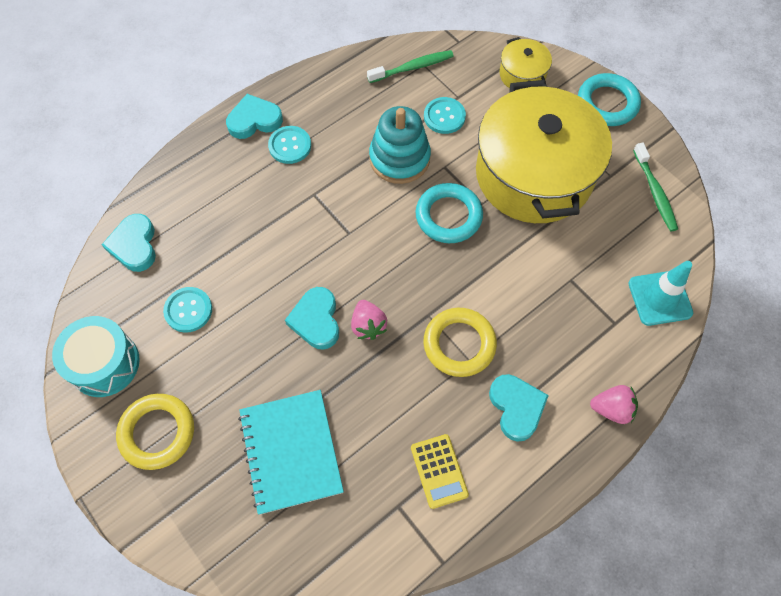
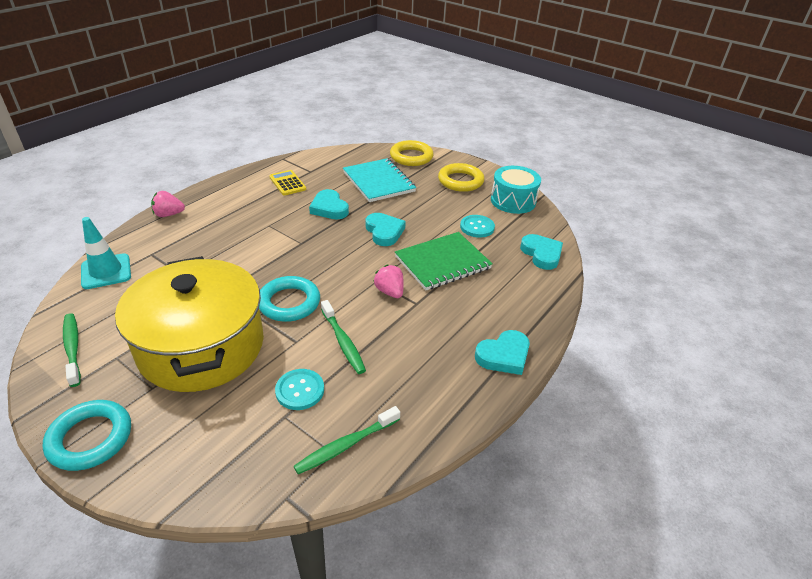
camera: 165 degrees right, 25 degrees down
turquoise button [268,126,311,164] -> none
pink strawberry [351,300,387,340] -> pink strawberry moved to [373,265,404,298]
turquoise stacking toy [369,106,431,184] -> green toothbrush [321,300,366,374]
yellow ring [423,308,497,377] -> yellow ring moved to [390,140,434,166]
turquoise heart [489,374,549,442] -> turquoise heart moved to [309,189,349,220]
yellow pot [499,37,552,91] -> none
none -> green notebook [395,232,493,290]

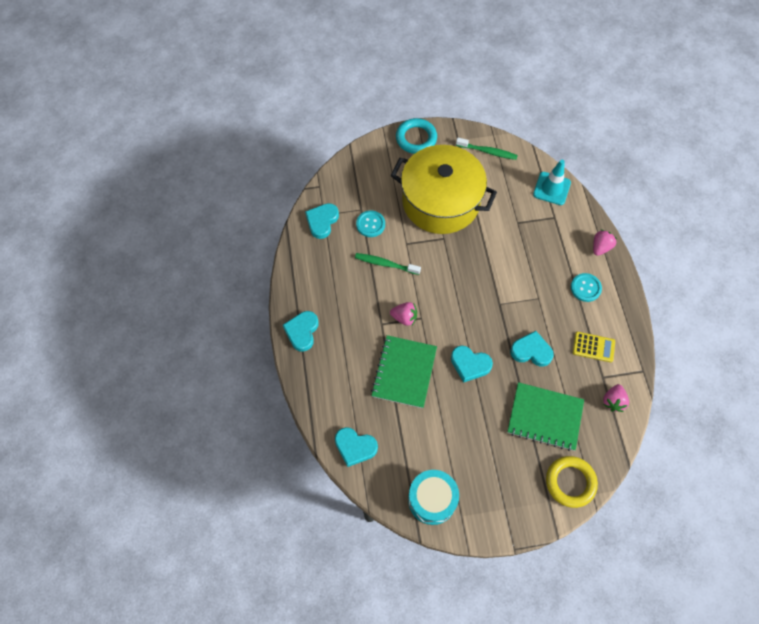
camera: 135 degrees right, 25 degrees up
turquoise ring [259,276,320,322] -> none
green toothbrush [294,406,400,474] -> turquoise heart [305,203,339,239]
turquoise notebook [343,158,416,202] -> green notebook [507,382,584,451]
yellow ring [438,163,484,192] -> none
turquoise button [460,215,495,238] -> turquoise button moved to [571,273,602,302]
none -> pink strawberry [603,384,629,412]

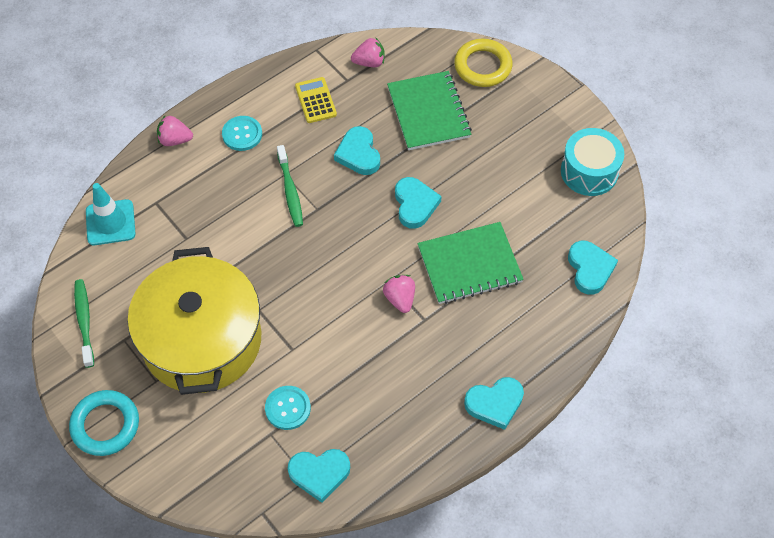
camera: 120 degrees left, 5 degrees down
green toothbrush [355,253,421,275] -> green toothbrush moved to [277,145,303,227]

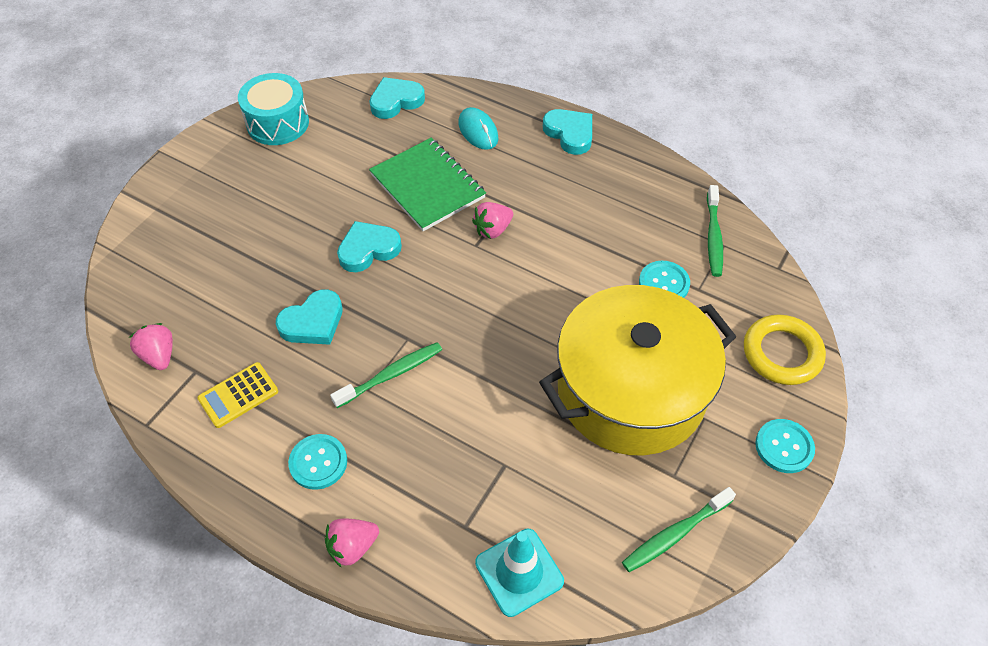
camera: 110 degrees left, 5 degrees down
turquoise ring [69,390,139,456] -> turquoise button [755,419,815,473]
pink strawberry [157,116,193,146] -> pink strawberry turned 75 degrees clockwise [325,518,379,568]
turquoise heart [288,449,350,503] -> green toothbrush [707,185,723,277]
green notebook [387,71,472,150] -> none
yellow ring [454,39,513,87] -> yellow ring moved to [744,314,826,385]
none -> turquoise mouse [458,107,498,150]

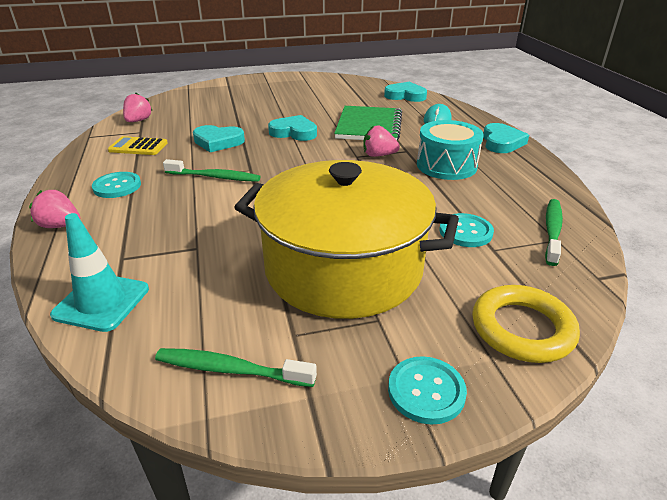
camera: 45 degrees right, 20 degrees down
turquoise drum [238,73,309,145] -> turquoise drum moved to [417,120,483,180]
green toothbrush [707,185,723,277] -> green toothbrush turned 150 degrees clockwise [545,199,563,266]

